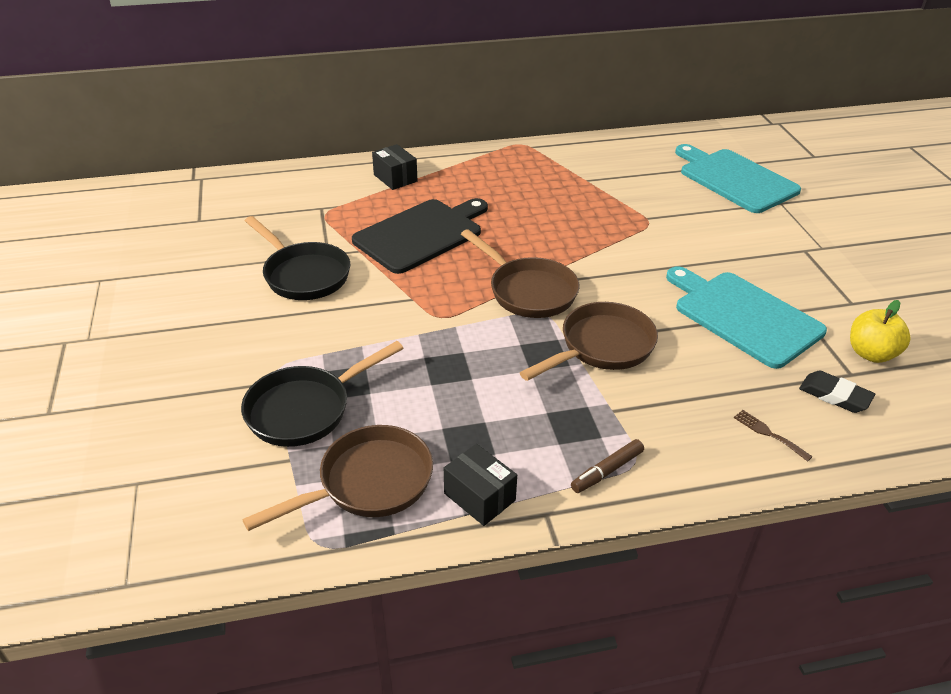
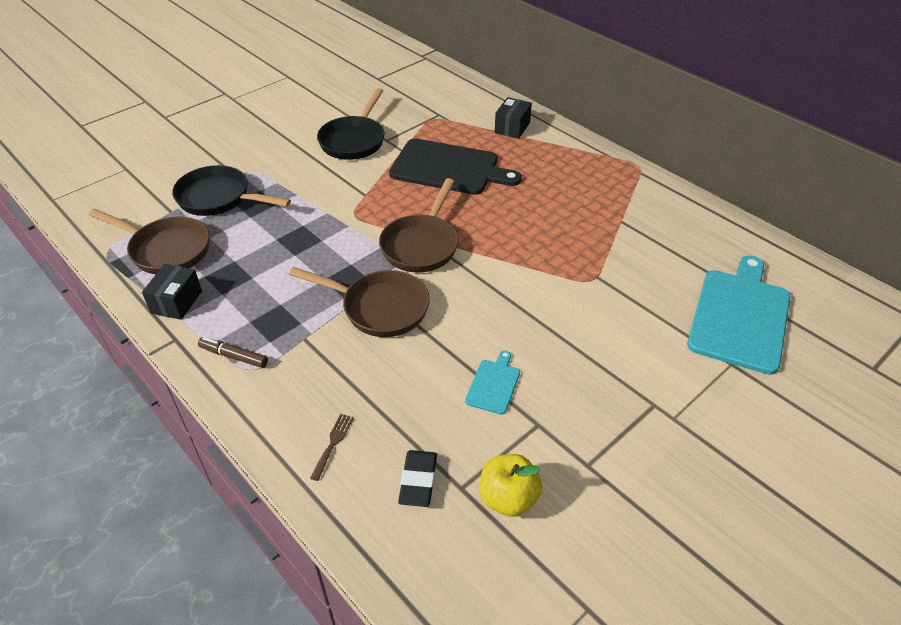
camera: 60 degrees right, 5 degrees up
turquoise cutting board [666,266,827,369] -> turquoise cutting board [465,350,520,415], size x0.45

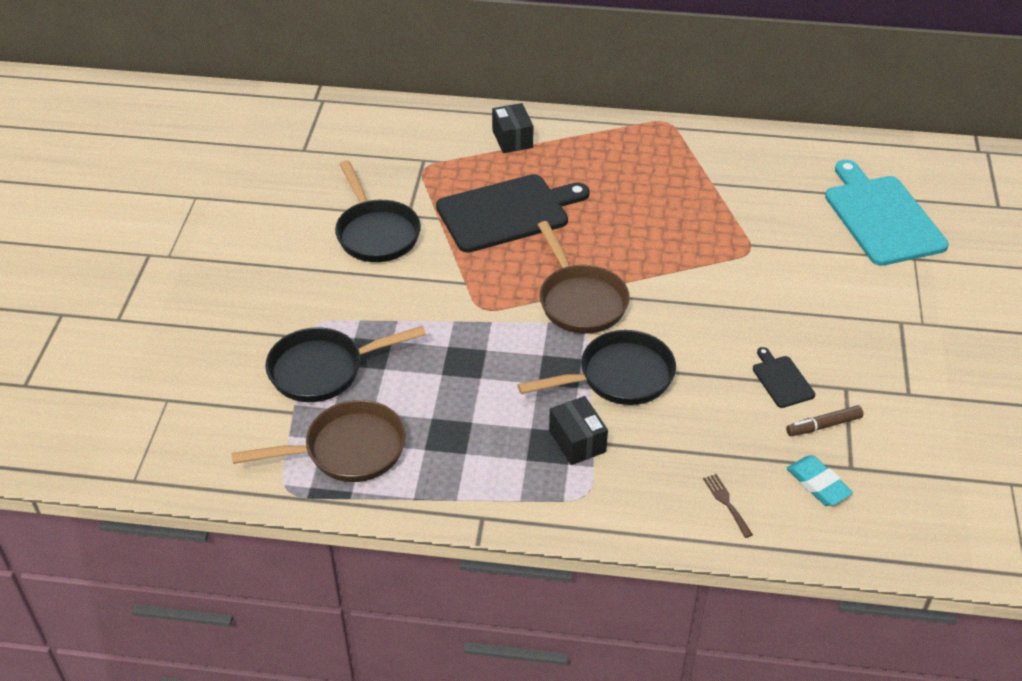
camera: 40 degrees left, 0 degrees up
black box [142,264,202,320] -> black box moved to [549,396,608,465]
brown marker [198,337,268,368] -> brown marker moved to [786,405,863,436]
brown pan [289,267,430,337] -> black pan [518,330,676,405]
black eraser [398,450,437,507] -> turquoise eraser [787,455,853,506]
turquoise cutting board [465,350,520,415] -> black cutting board [753,347,815,408]
yellow apple [479,454,542,517] -> none

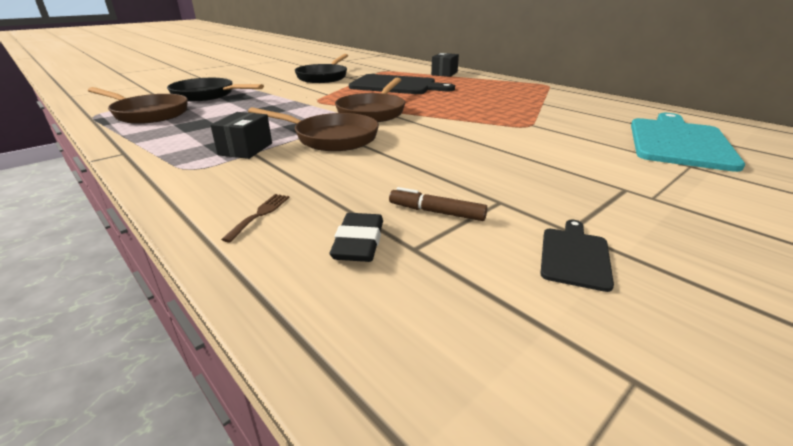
camera: 40 degrees right, 15 degrees down
black pan [518,330,676,405] -> brown pan [248,107,379,151]
black cutting board [753,347,815,408] -> black cutting board moved to [540,220,614,292]
turquoise eraser [787,455,853,506] -> black eraser [330,213,383,262]

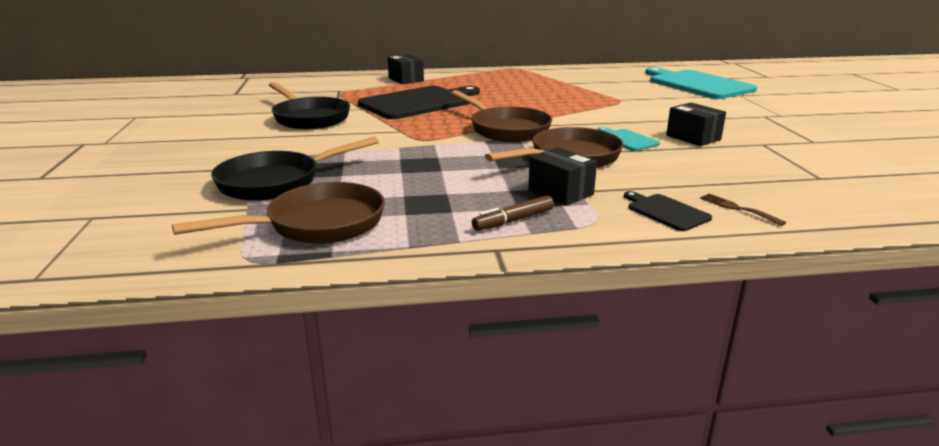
camera: 55 degrees left, 5 degrees down
black eraser [330,213,383,262] -> none
brown marker [389,187,488,221] -> brown marker moved to [472,195,554,231]
black cutting board [540,220,614,292] -> black cutting board moved to [624,191,712,231]
none -> turquoise cutting board [597,127,660,151]
none -> black box [666,103,726,146]

